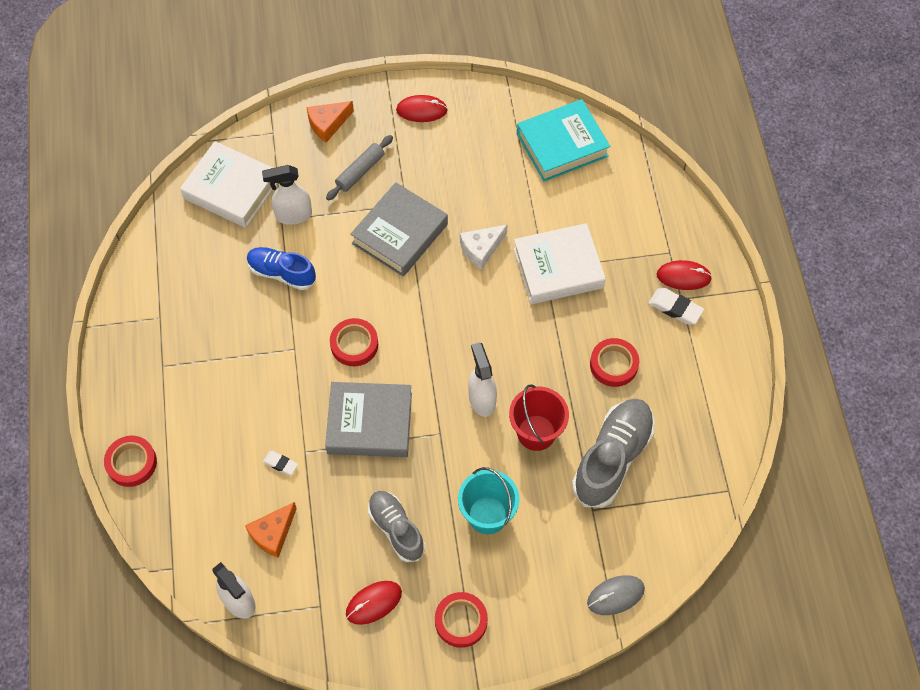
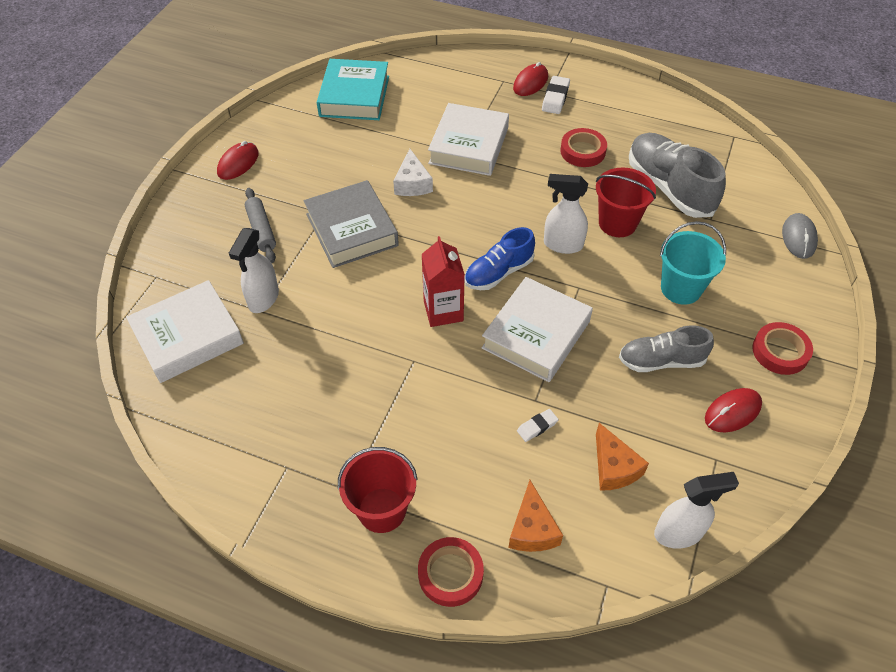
camera: 60 degrees left, 10 degrees down
blue shoe [247,247,316,290] -> blue shoe moved to [464,227,535,290]
orange cheese [306,101,354,143] -> orange cheese moved to [508,480,563,552]
grey book [325,382,412,457] -> white book [482,277,593,382]
red tape [330,318,378,366] -> red carton [422,236,465,327]
red mouse [346,581,402,625] -> red mouse turned 60 degrees clockwise [705,388,762,432]
white eraser [648,288,704,325] -> white eraser turned 45 degrees counterclockwise [542,76,570,114]
none -> red bucket [338,447,418,533]

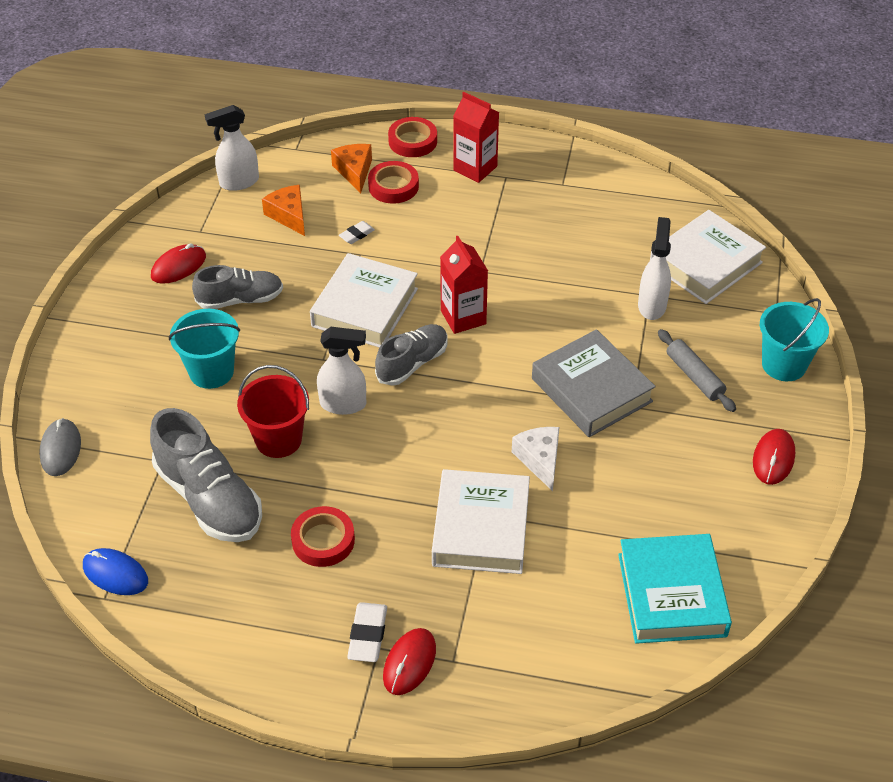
camera: 170 degrees right, 5 degrees down
red bucket [338,447,418,533] -> red carton [453,92,499,183]
blue shoe [464,227,535,290] -> grey shoe [375,324,448,386]
red tape [752,322,813,375] -> red tape moved to [368,161,419,204]
none -> blue mouse [83,548,148,595]
none -> turquoise bucket [760,298,829,381]

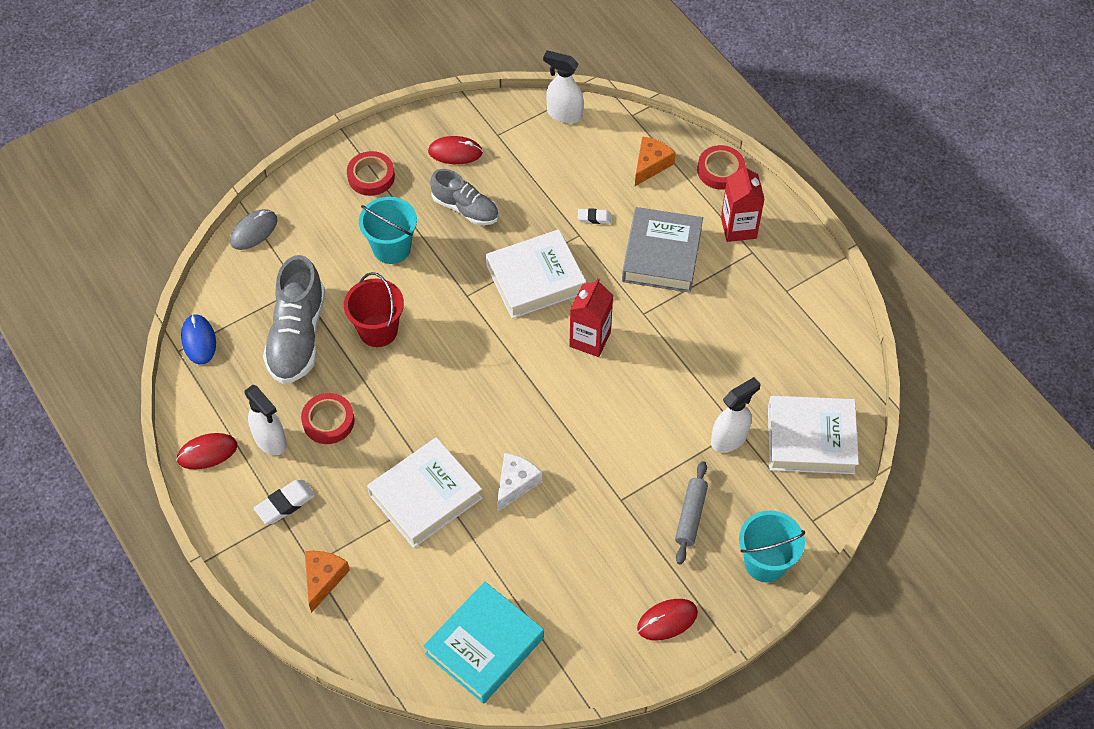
camera: 45 degrees right, 10 degrees up
orange cheese [262,185,305,236] -> orange cheese moved to [305,551,350,613]
white spray bottle [317,327,366,415] -> white spray bottle moved to [245,385,287,455]
red tape [368,161,419,204] -> red tape moved to [347,151,395,196]
grey shoe [375,324,448,386] -> none
red mouse [383,628,436,695] -> red mouse moved to [176,433,237,470]
grey book [532,329,656,437] -> grey book moved to [622,207,703,293]

